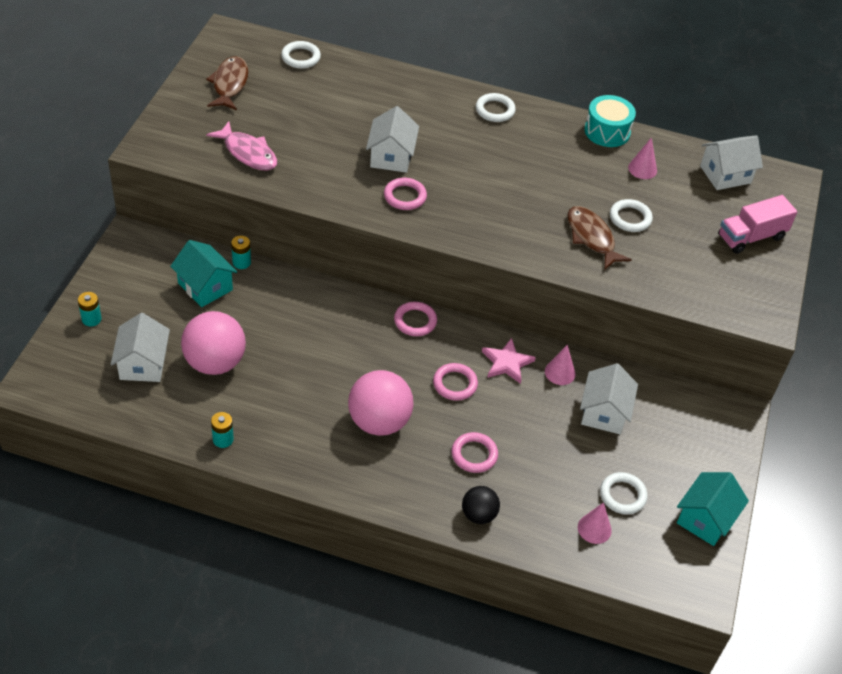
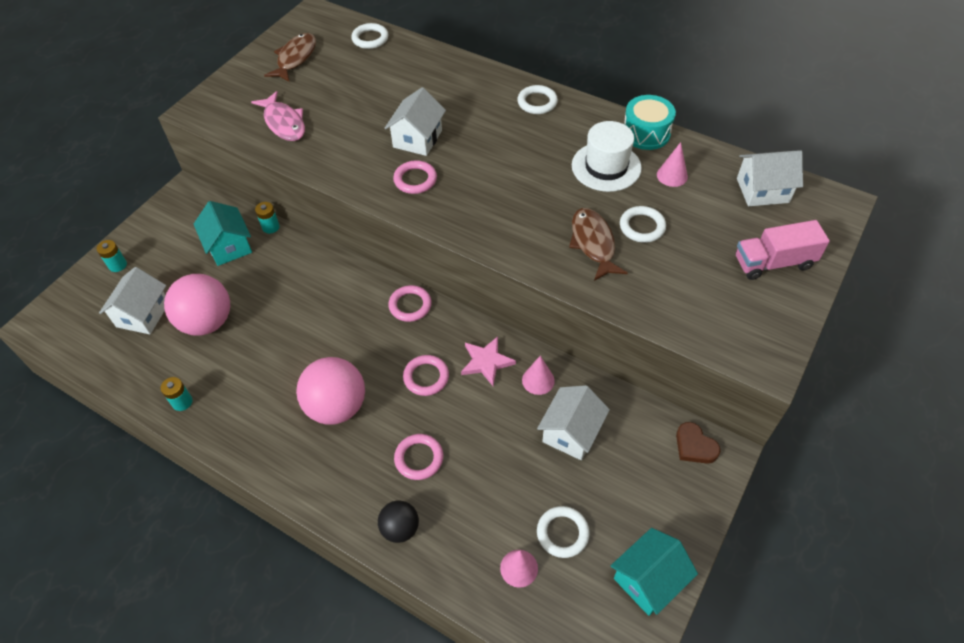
camera: 20 degrees right, 5 degrees up
none -> white hat [572,121,642,192]
none -> brown heart [676,422,721,464]

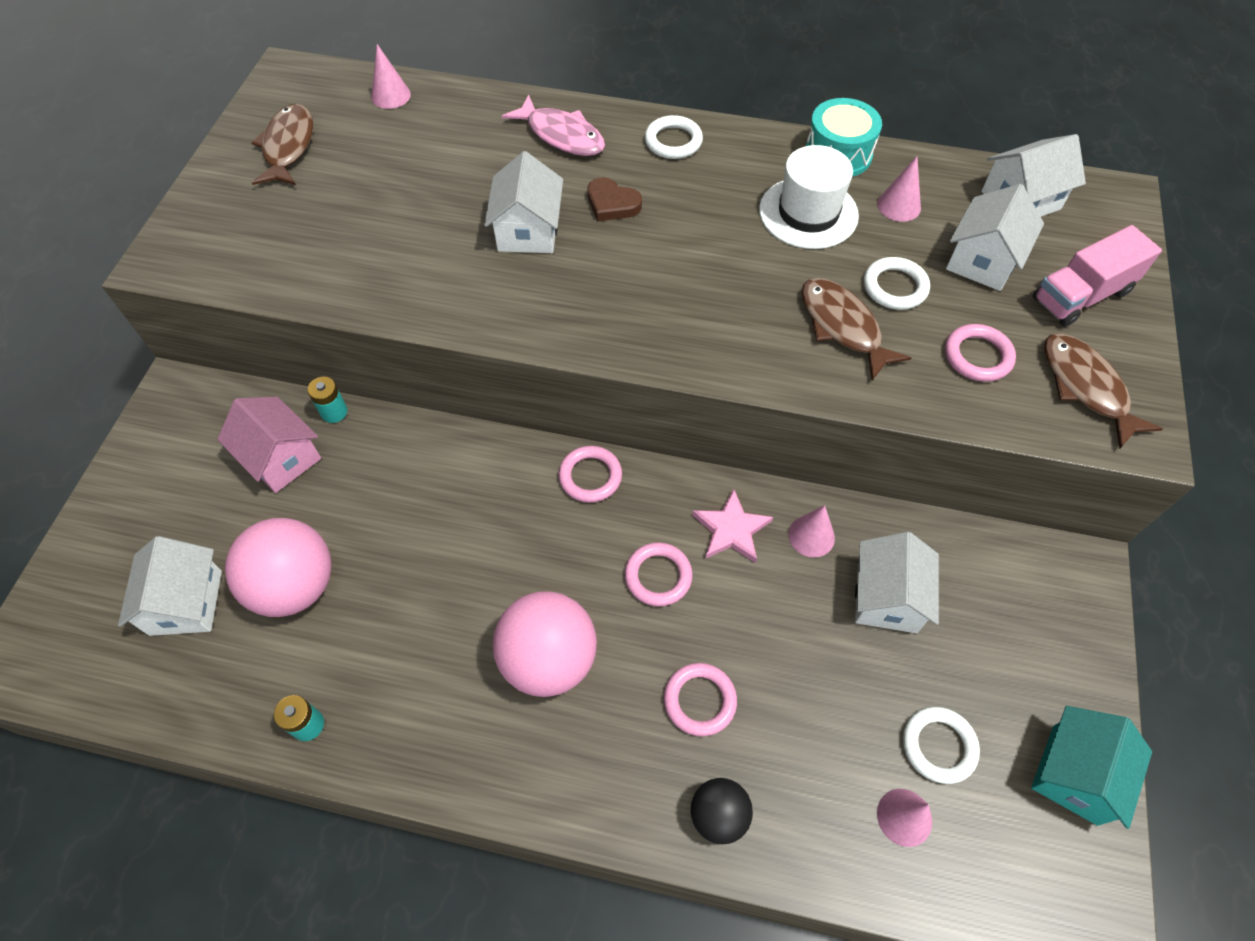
camera: 20 degrees left, 5 degrees up
turquoise battery [97,240,127,272] -> none
turquoise house [194,201,252,266] -> pink house [217,397,321,493]
pink fish [251,91,305,141] -> pink fish moved to [502,95,605,156]
white ring [351,23,388,49] -> pink cone [371,44,411,109]
pink ring [393,160,437,194] -> pink ring moved to [945,324,1016,382]
brown heart [676,422,721,464] -> brown heart moved to [587,177,642,221]
none -> white house [946,184,1044,291]
none -> brown fish [1044,333,1163,449]

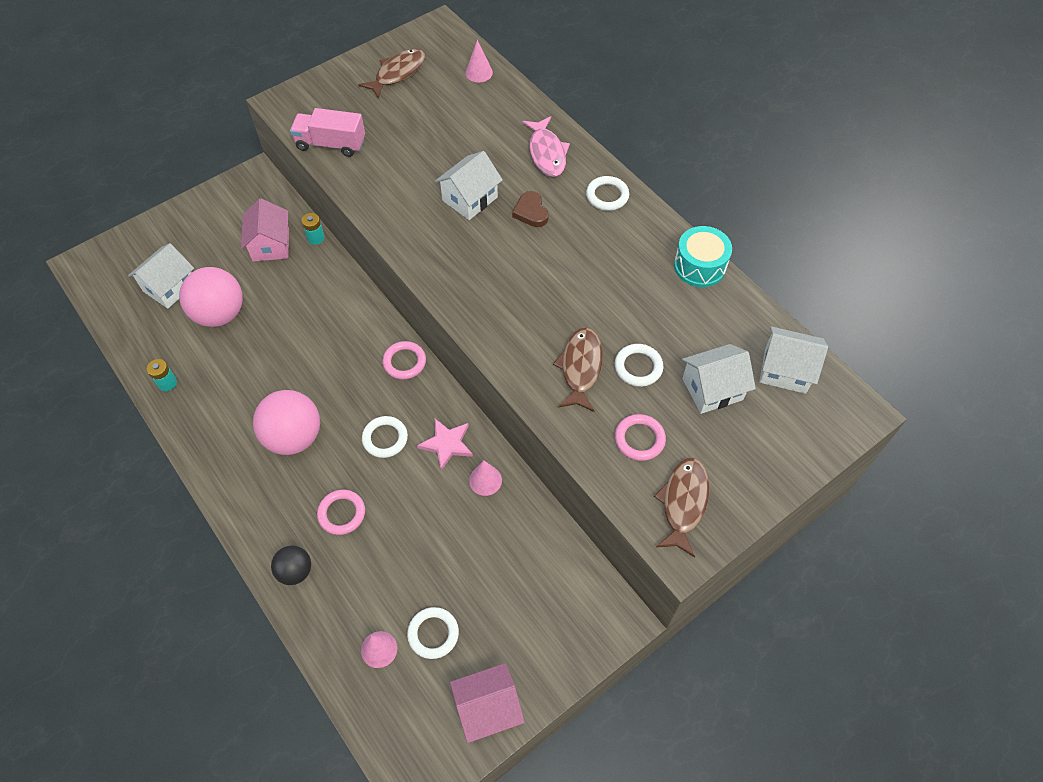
camera: 40 degrees right, 0 degrees up
pink ring [625,542,693,606] -> white ring [362,416,408,458]
white hat [759,145,859,249] -> none
white house [855,532,939,633] -> none
pink cone [877,156,921,222] -> none
turquoise house [1031,706,1152,829] -> pink house [450,663,525,743]
pink truck [1033,225,1162,327] -> pink truck moved to [290,108,365,157]

